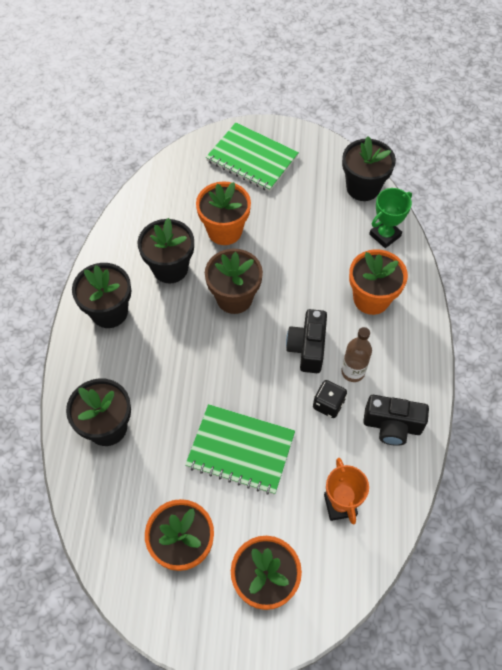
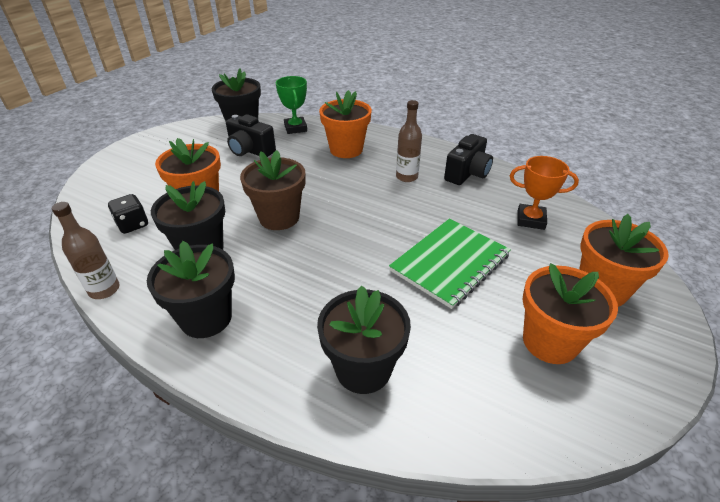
camera: 65 degrees left, 20 degrees down
green notebook [206,123,299,192] -> none
black camera [286,309,327,373] -> black camera moved to [226,114,276,157]
black dice [313,380,347,418] -> black dice moved to [108,194,148,234]
none -> brown bottle [52,202,120,299]

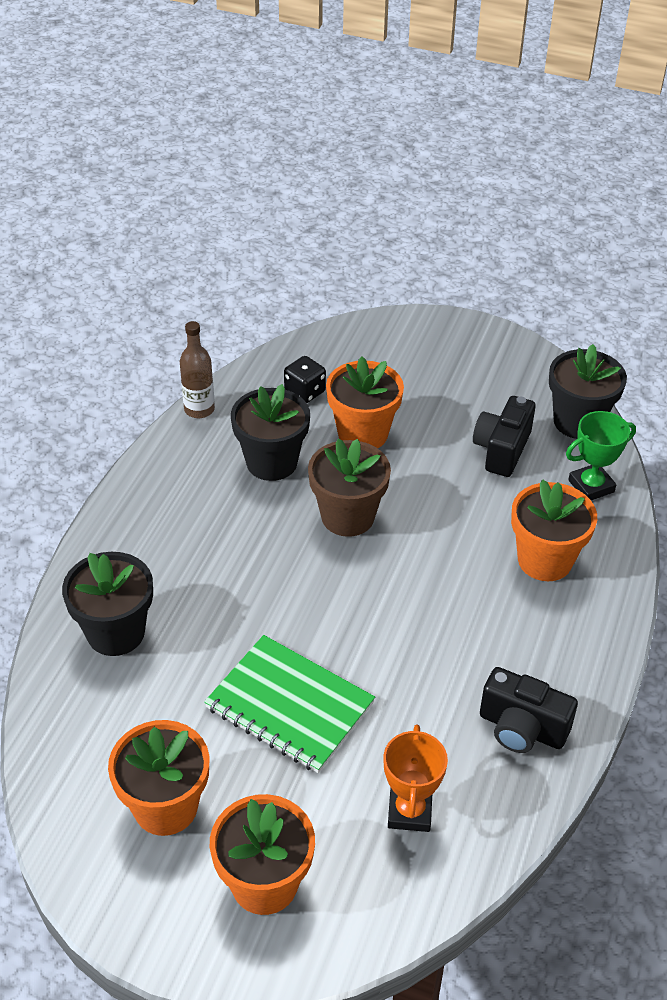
camera: 80 degrees right, 5 degrees up
black flower pot [147,241,235,338] -> none
brown bottle [396,100,422,182] -> none

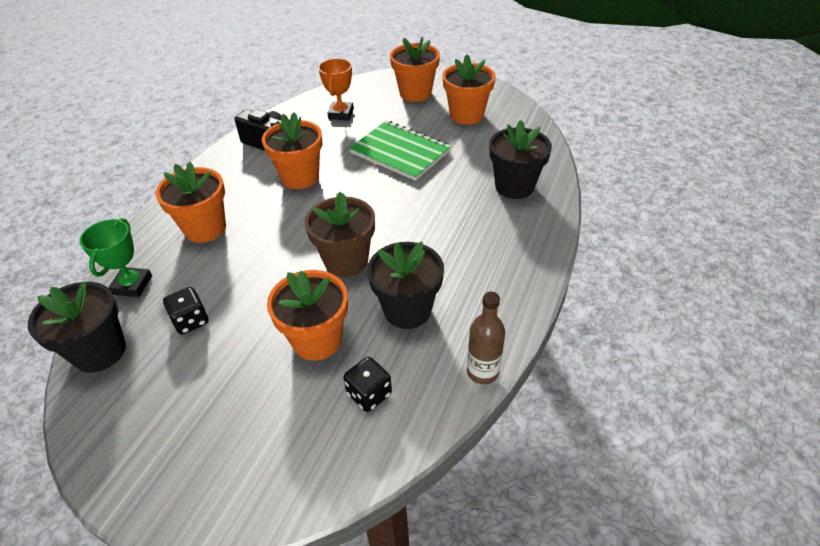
camera: 175 degrees left, 0 degrees up
black camera [473,396,536,477] -> black dice [163,287,209,335]
green trophy [566,411,636,500] -> green trophy turned 60 degrees counterclockwise [80,218,152,297]
none -> orange flower pot [262,112,322,189]

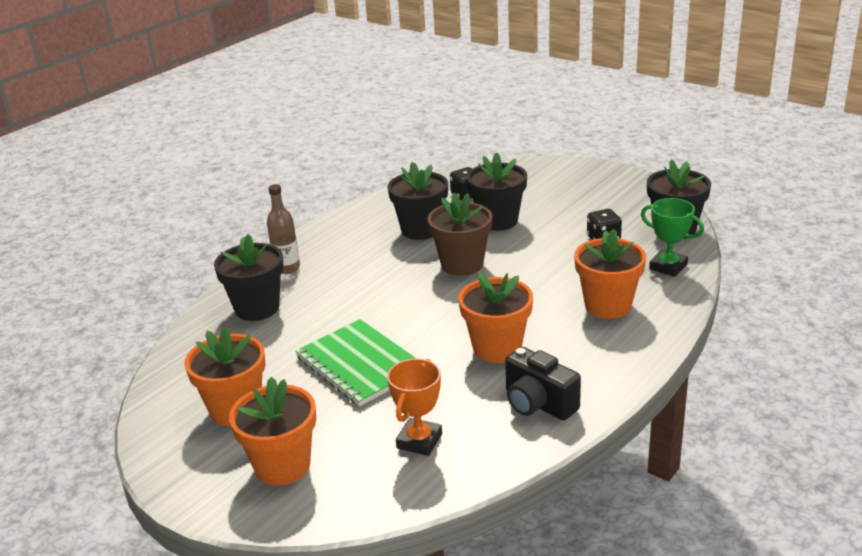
camera: 165 degrees left, 15 degrees down
green trophy [80,218,152,297] -> green trophy turned 75 degrees counterclockwise [641,198,704,277]
orange flower pot [267,270,348,361] -> black flower pot [467,152,527,231]
brown bottle [467,292,505,384] -> brown bottle moved to [267,184,300,274]

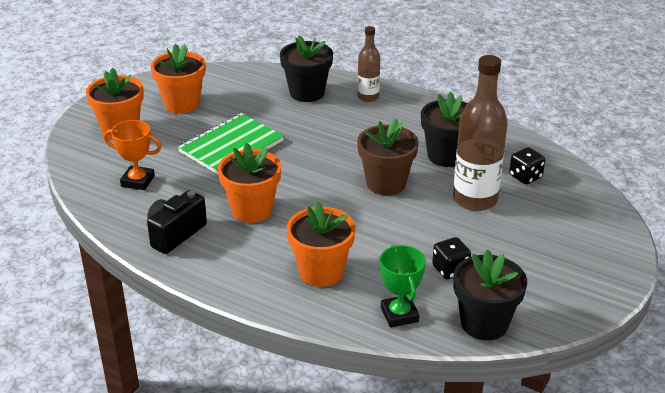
camera: 80 degrees right, 5 degrees up
black flower pot [467,152,527,231] -> brown bottle [453,55,508,211]
green trophy [641,198,704,277] -> green trophy turned 45 degrees counterclockwise [380,245,426,328]

